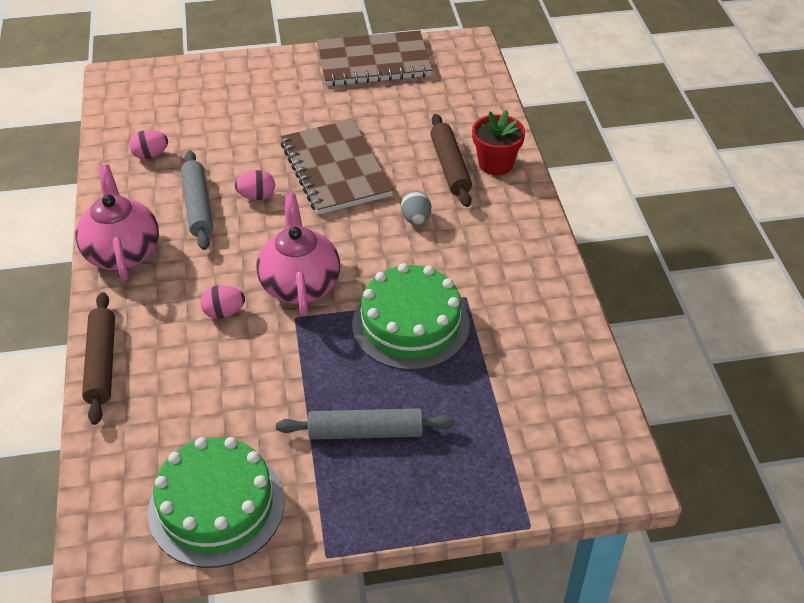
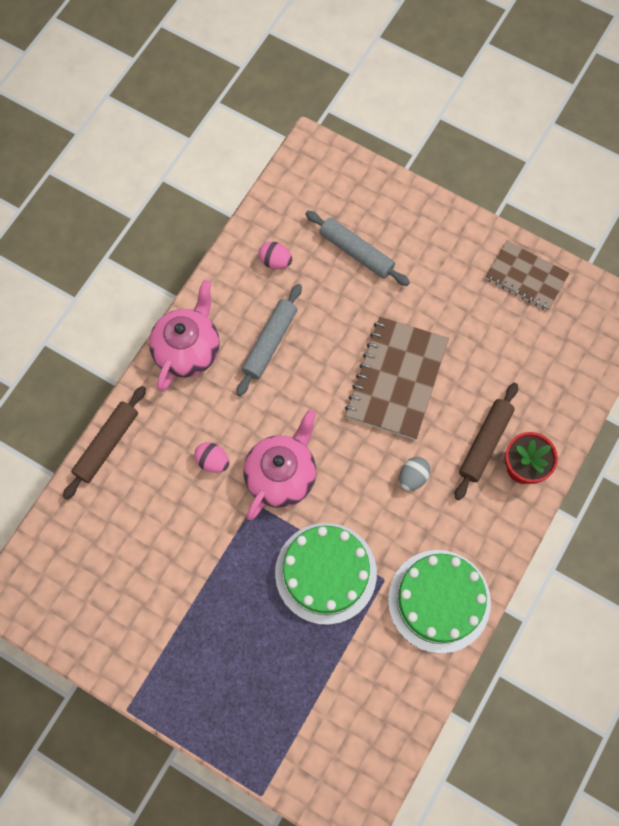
camera: 40 degrees right, 25 degrees up
green cake [148,437,285,568] -> green cake moved to [388,550,491,654]
pink egg [235,170,275,200] -> none
grey rolling pin [276,408,455,440] -> grey rolling pin moved to [305,211,410,286]
brown notebook [317,30,432,86] -> brown notebook [485,241,570,311], size x0.65

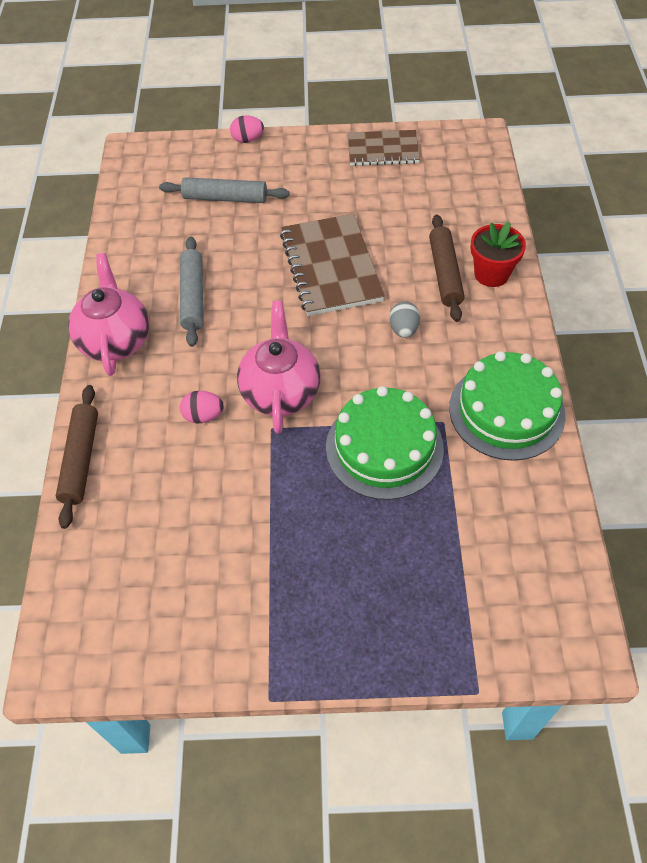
camera: 30 degrees left, 15 degrees down
pink egg [259,241,292,269] -> pink egg moved to [230,116,264,143]

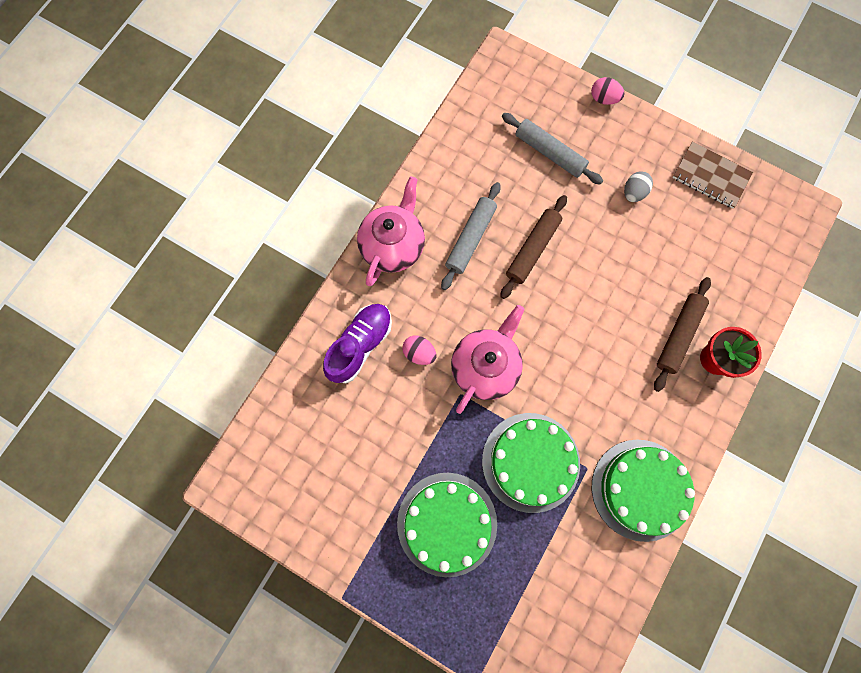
camera: 30 degrees right, 20 degrees up
brown rolling pin [56,385,98,529] -> brown rolling pin moved to [500,195,567,299]
brown notebook [280,214,385,316] -> none
grey egg [389,301,420,338] -> grey egg moved to [624,171,653,202]
none -> purple shoe [323,304,392,383]
none -> green cake [397,473,497,577]

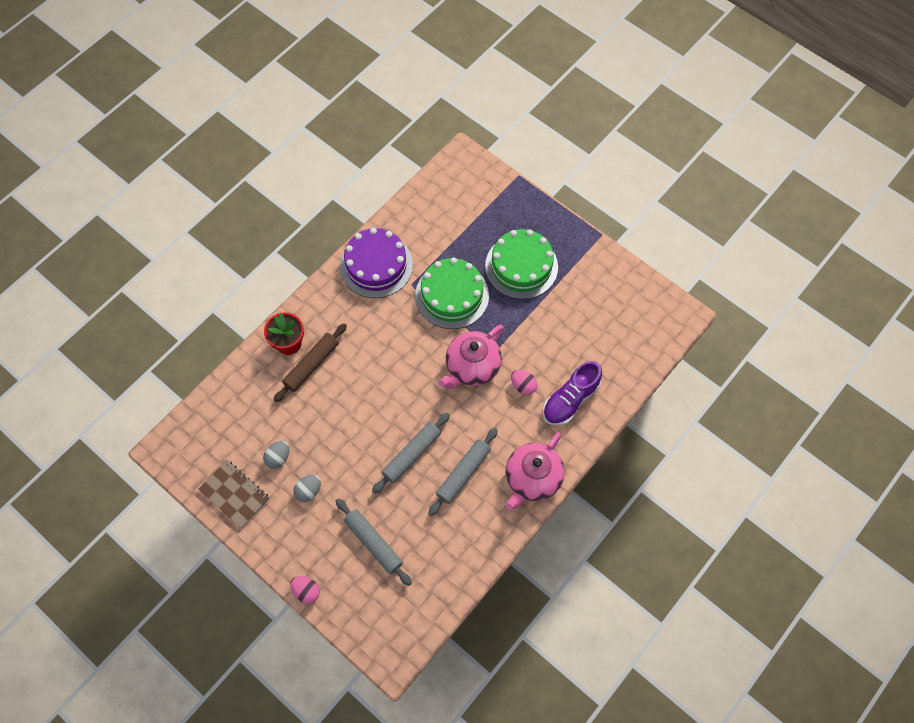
camera: 170 degrees left, 10 degrees down
brown rolling pin [500,195,567,299] -> grey rolling pin [372,413,450,494]
green cake [592,440,695,542] -> purple cake [340,228,413,298]
none -> grey egg [263,441,289,469]

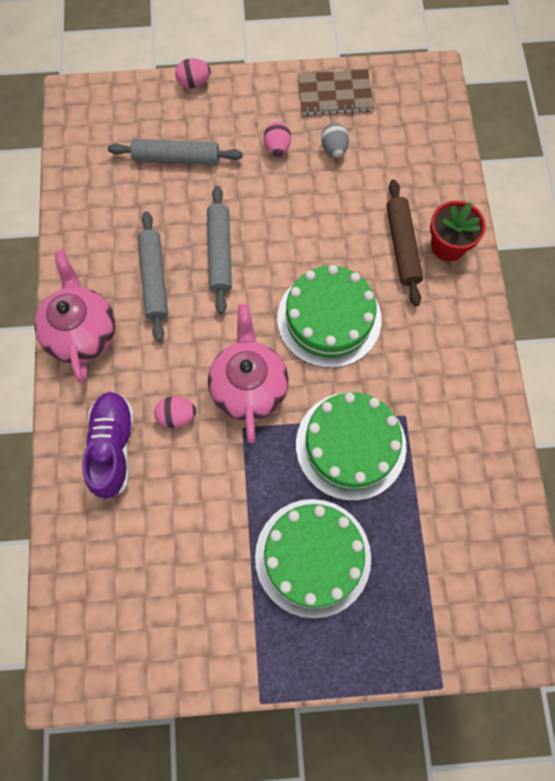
camera: 135 degrees right, 5 degrees up
grey egg [293,475,321,502] -> pink egg [264,122,291,157]
purple cake [340,228,413,298] -> none
none -> green cake [277,265,381,368]

